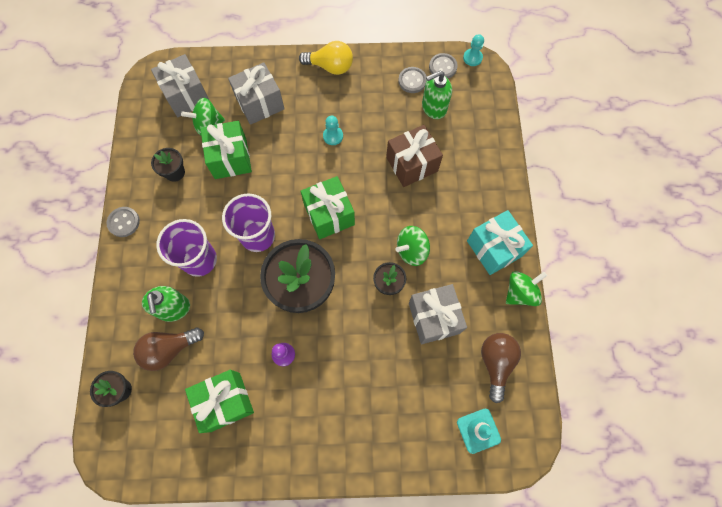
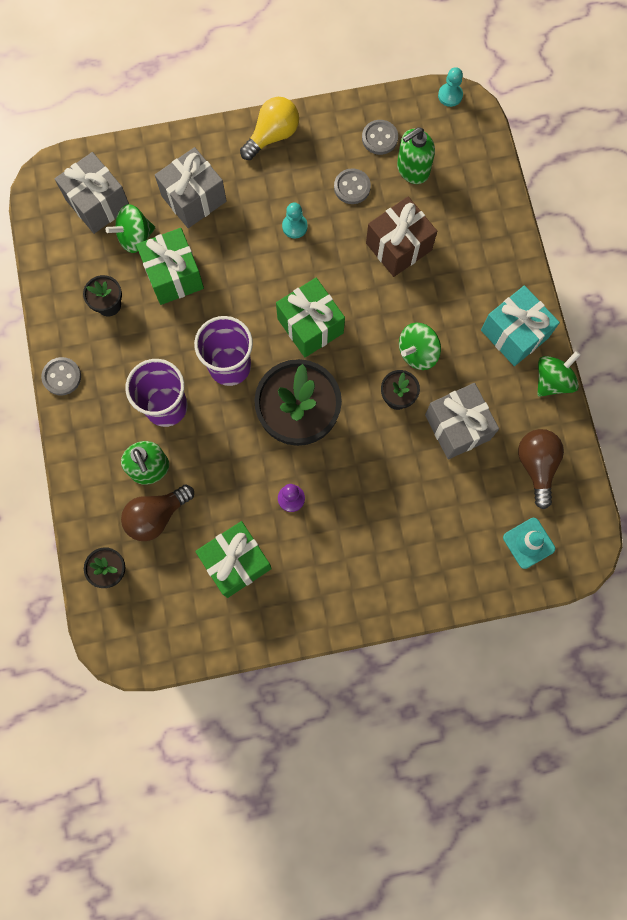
camera: 10 degrees left, 5 degrees up
yellow light bulb [299,41,353,75] -> yellow light bulb turned 45 degrees counterclockwise [240,97,299,160]
grey button [429,53,458,78] -> grey button moved to [334,168,371,204]

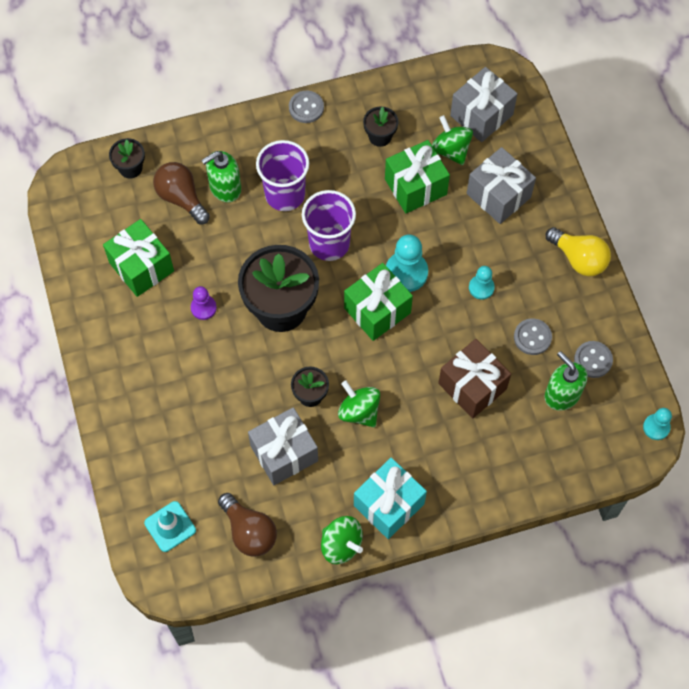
camera: 85 degrees right, 10 degrees down
brown light bulb [518,429,564,509] -> brown light bulb turned 60 degrees clockwise [218,493,277,557]
none -> turquoise pawn [386,234,428,292]

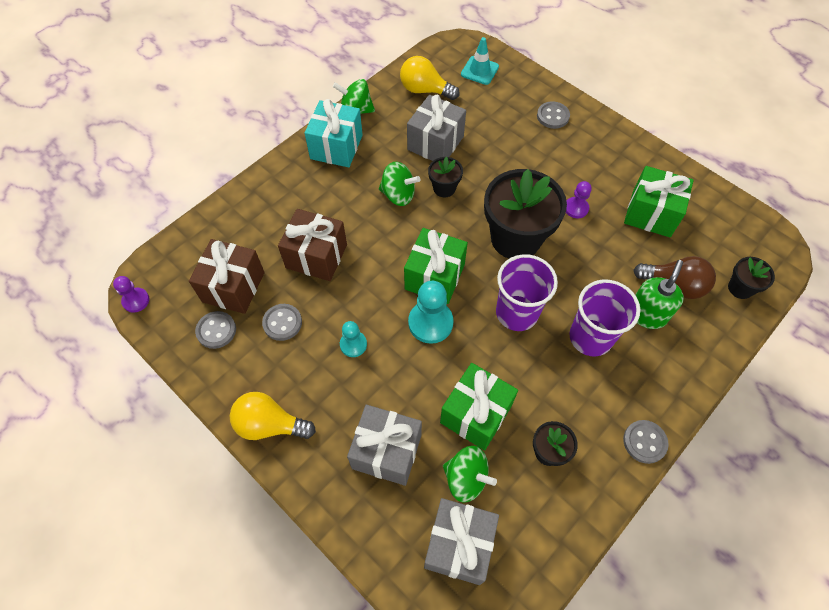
camera: 150 degrees right, 5 degrees down
brown light bulb [218,493,277,557] -> yellow light bulb [400,56,460,100]
green soap dispenser [545,351,588,410] -> brown gift [189,239,265,314]
turquoise pawn [643,408,672,440] -> purple pawn [113,276,149,313]
none -> grey button [537,102,570,129]

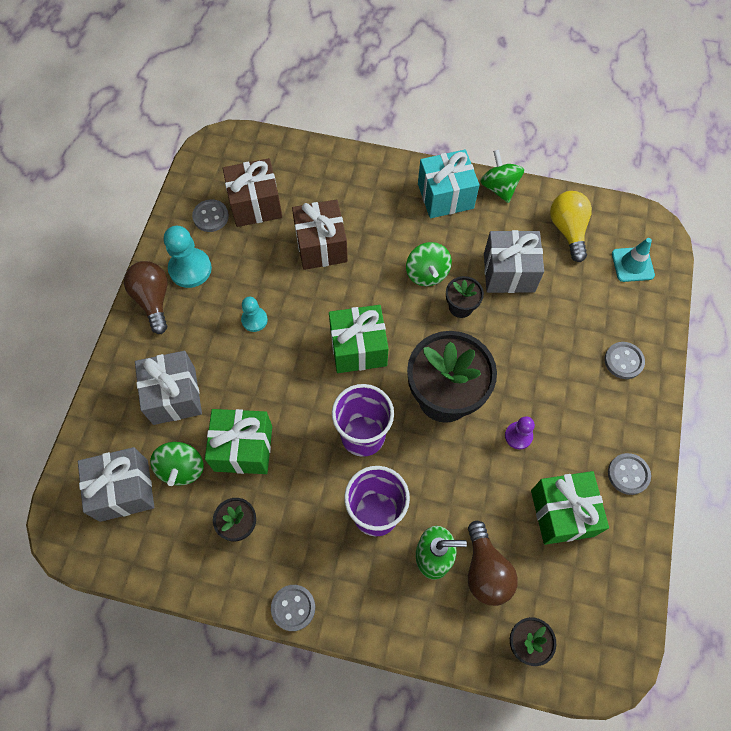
camera: 60 degrees right, 5 degrees up
purple pawn [113,276,149,313] -> none
yellow light bulb [230,392,316,440] -> brown light bulb [124,261,168,334]
grey button [262,304,302,341] -> grey button moved to [608,453,651,495]
turquoise pawn [408,281,454,344] -> turquoise pawn moved to [164,226,212,288]

